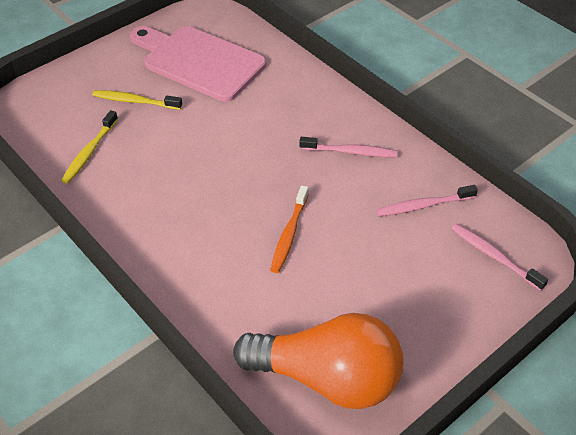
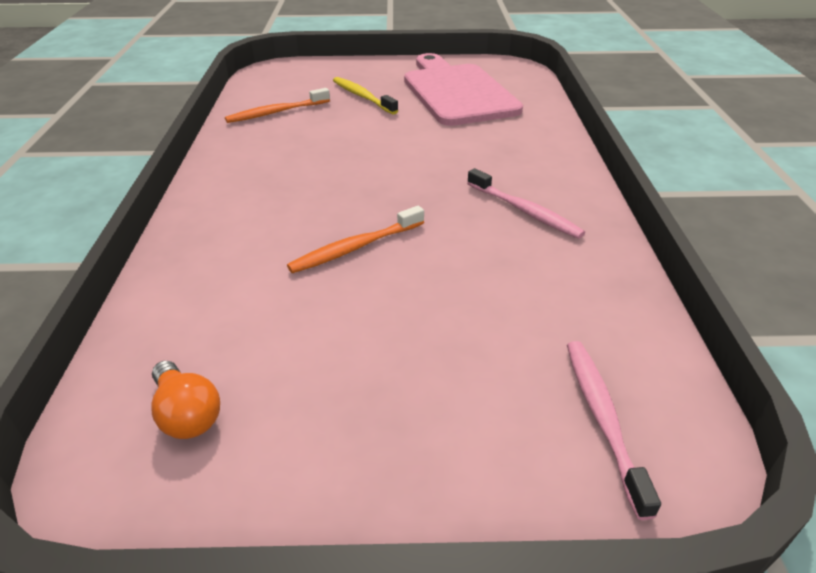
camera: 40 degrees right, 10 degrees down
yellow toothbrush [61,110,118,184] -> orange toothbrush [225,88,330,123]
orange light bulb [233,313,403,409] -> orange light bulb [152,361,220,439], size x0.40
pink toothbrush [376,185,478,216] -> none

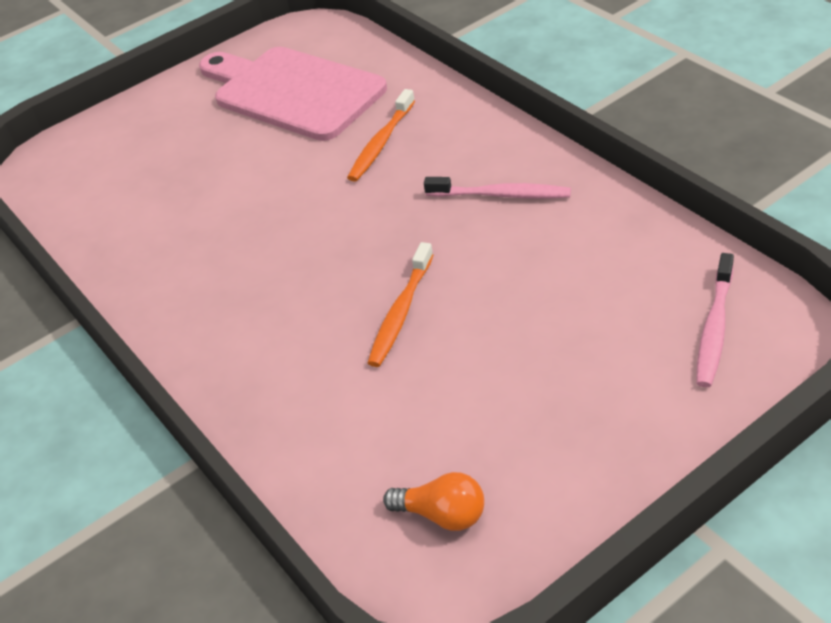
camera: 30 degrees left, 5 degrees up
orange toothbrush [225,88,330,123] -> orange toothbrush moved to [347,89,415,182]
yellow toothbrush [333,77,398,115] -> none
pink toothbrush [567,341,661,520] -> pink toothbrush turned 120 degrees counterclockwise [696,253,734,387]

